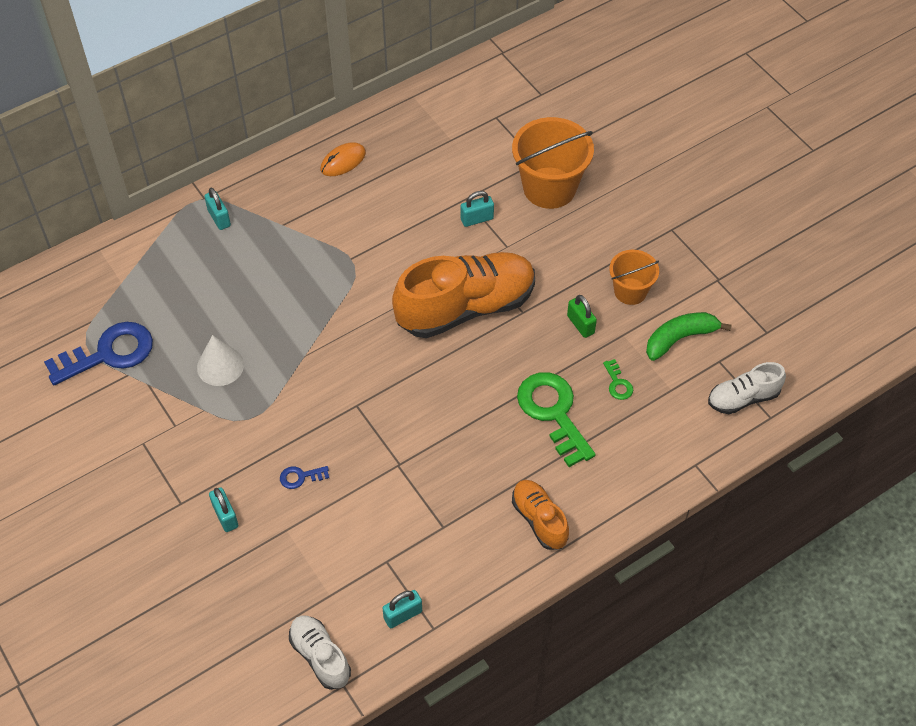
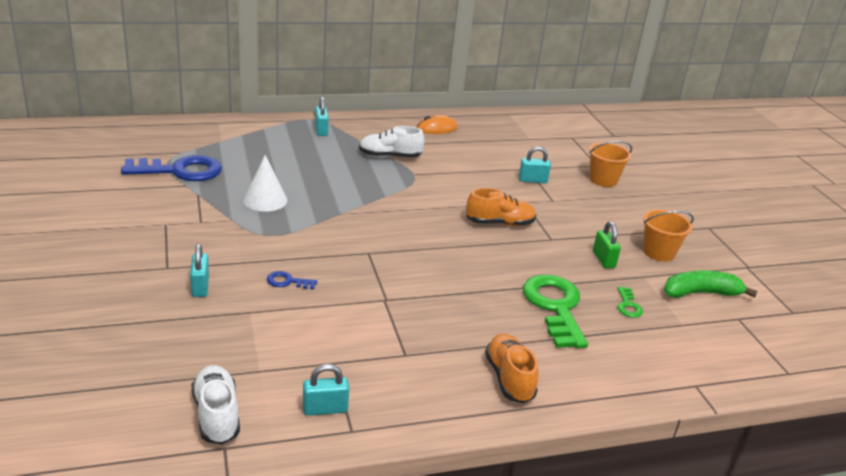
camera: 15 degrees right, 25 degrees down
orange shoe [392,252,535,338] -> orange shoe [466,188,536,226], size x0.50
orange bucket [512,117,594,209] -> orange bucket [589,141,632,187], size x0.59
white shoe [708,362,786,414] -> white shoe moved to [359,126,424,158]

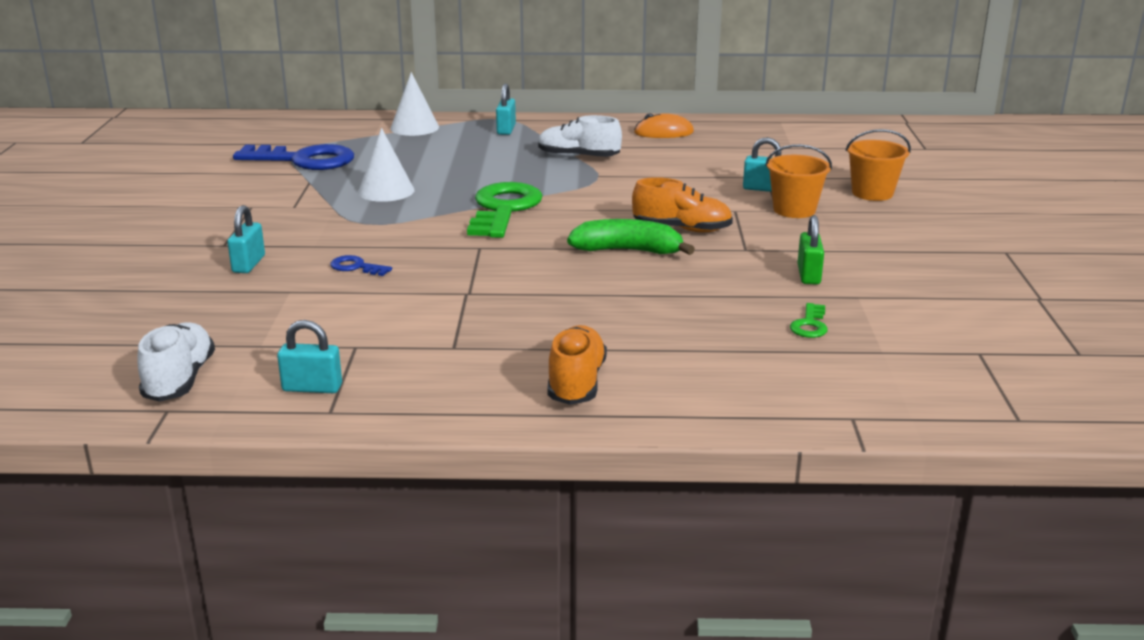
camera: 20 degrees right, 5 degrees down
green key [523,274,588,348] -> green key moved to [467,182,543,238]
orange bucket [643,209,694,262] -> orange bucket moved to [765,144,832,218]
green banana [664,270,757,298] -> green banana moved to [567,219,695,255]
none -> white cone [390,72,439,136]

